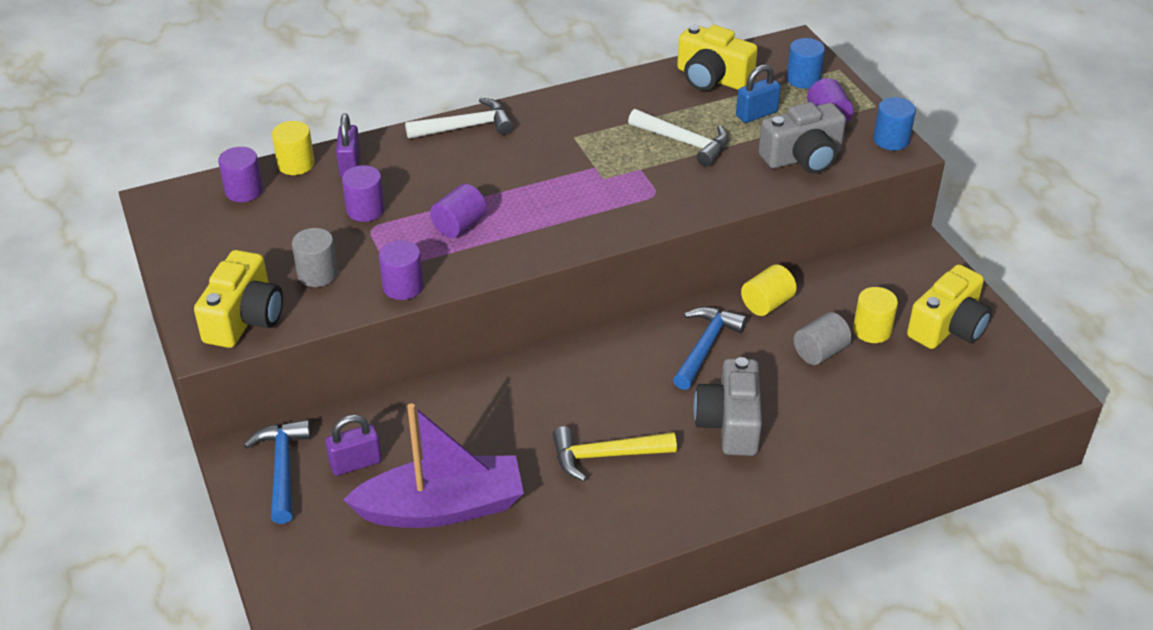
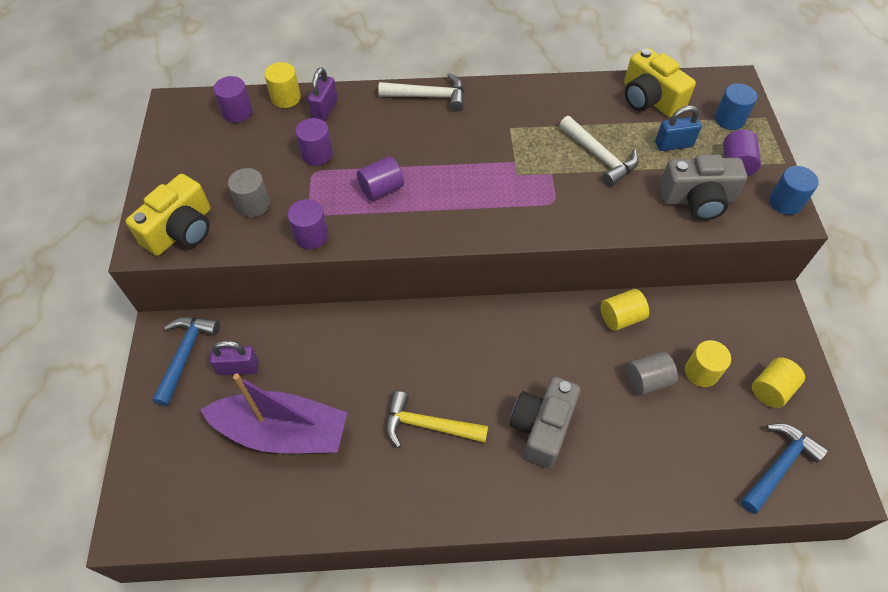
camera: 20 degrees right, 15 degrees up
blue hammer [673,307,747,390] -> blue hammer moved to [741,423,828,514]
yellow camera [907,264,992,349] -> yellow cylinder [752,357,805,408]

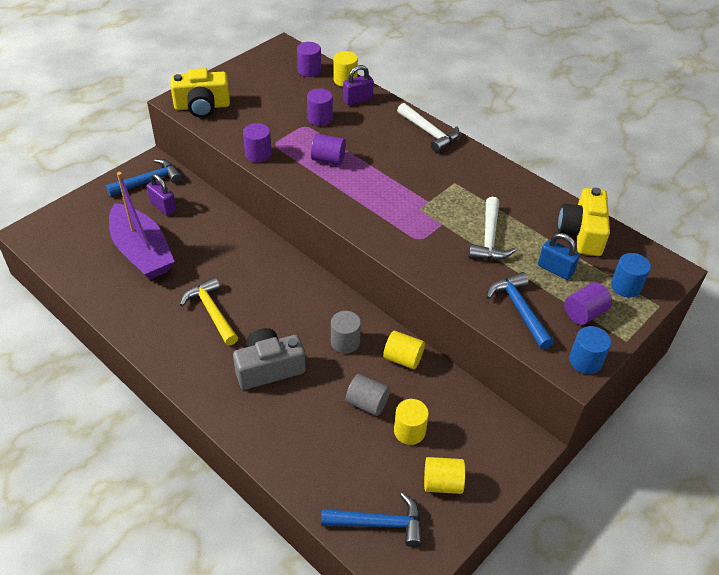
camera: 45 degrees right, 10 degrees down
grey cylinder [228,168,270,217] -> grey cylinder moved to [331,311,361,353]
grey camera [659,154,747,220] -> blue hammer [486,272,554,349]

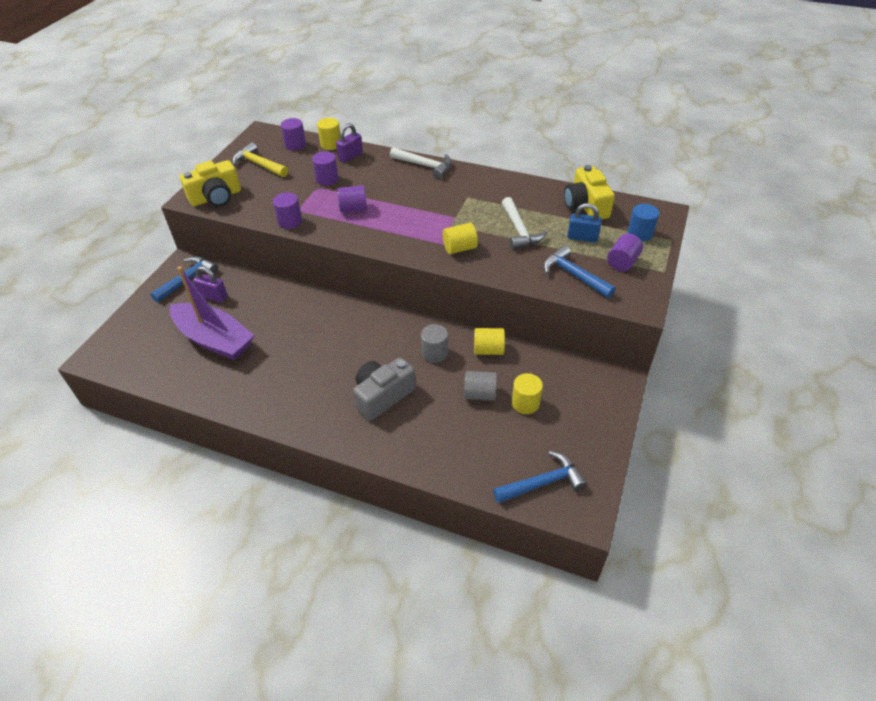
camera: 20 degrees left, 0 degrees up
yellow hammer [180,277,238,345] -> yellow hammer moved to [232,142,288,177]
yellow cylinder [424,457,465,494] -> yellow cylinder moved to [443,223,478,254]
blue cylinder [569,326,611,374] -> none

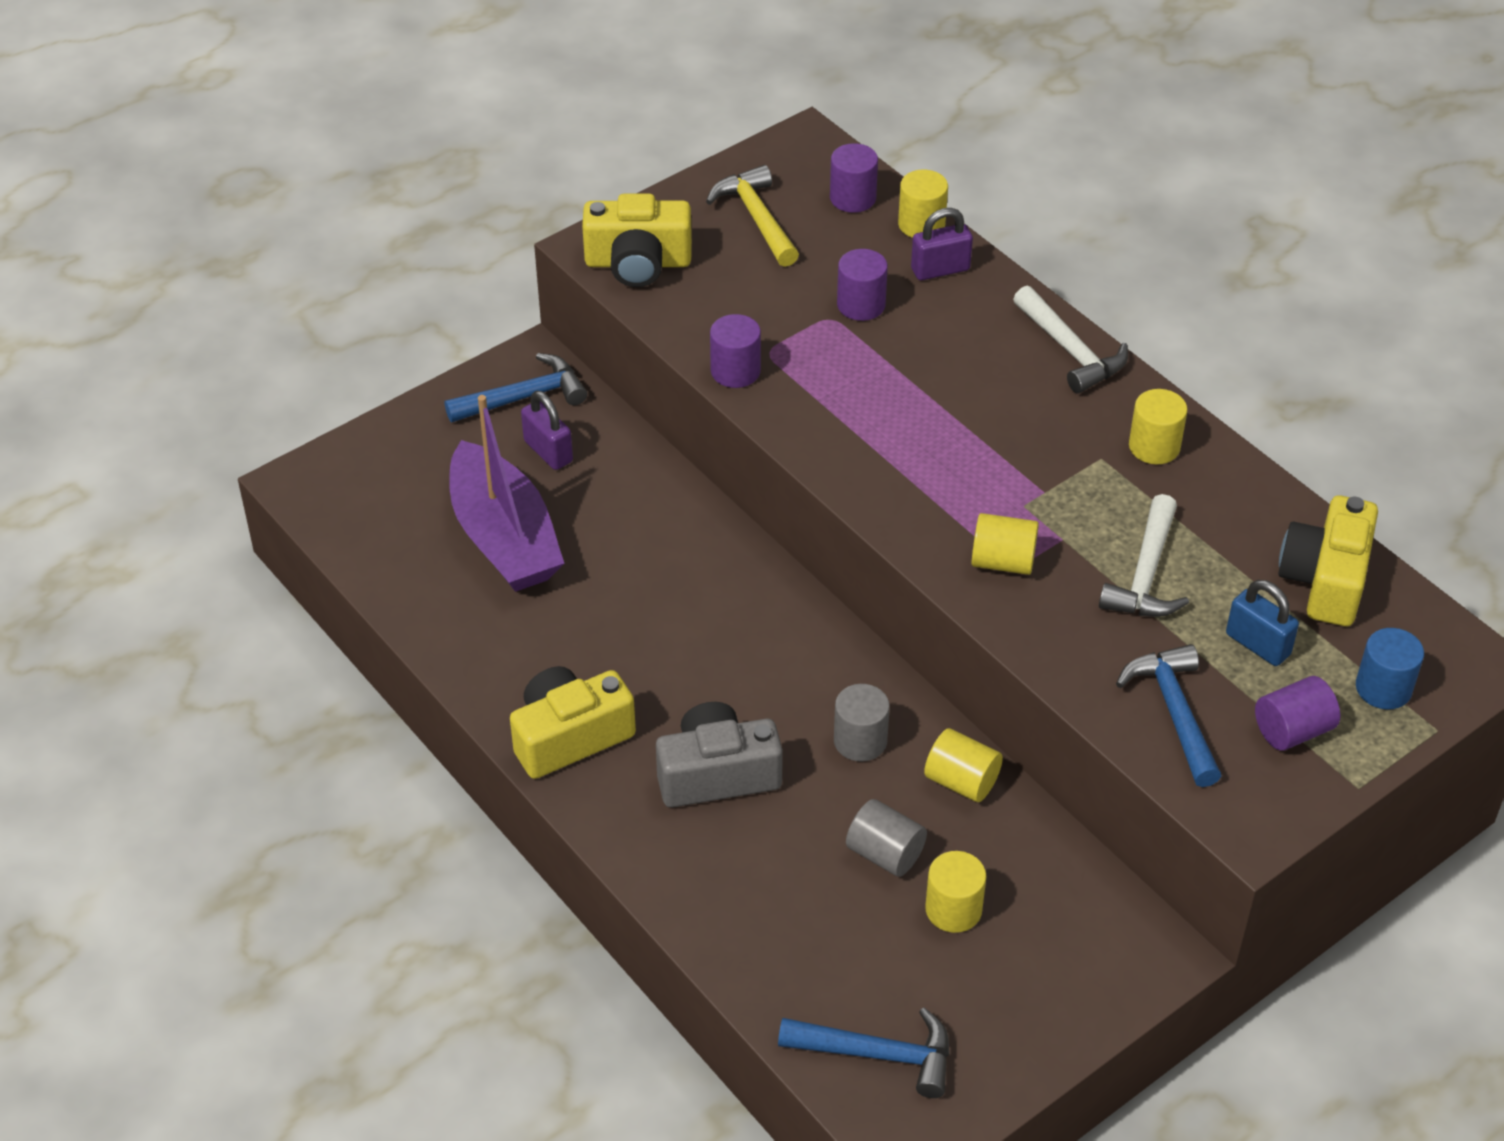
camera: 30 degrees right, 0 degrees up
purple cylinder [337,186,367,213] -> none
none -> yellow camera [510,666,636,779]
none -> yellow cylinder [1129,389,1187,464]

